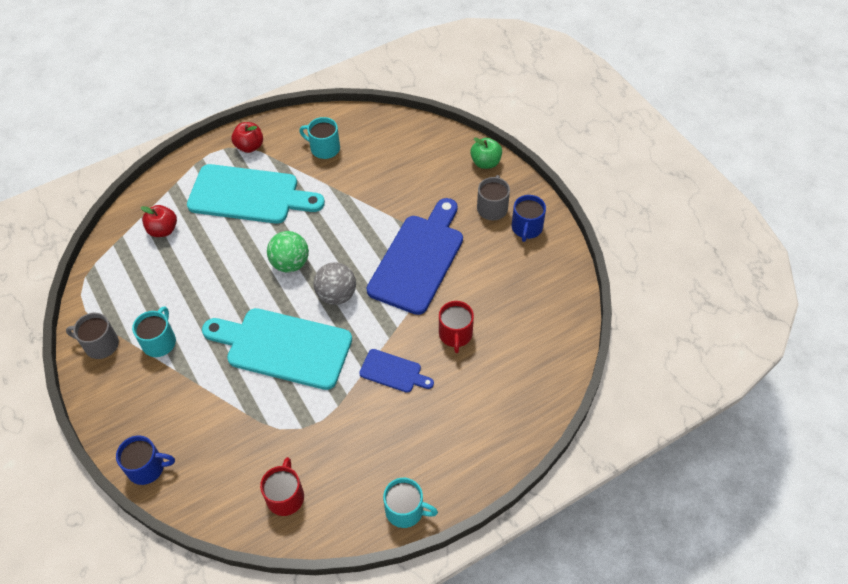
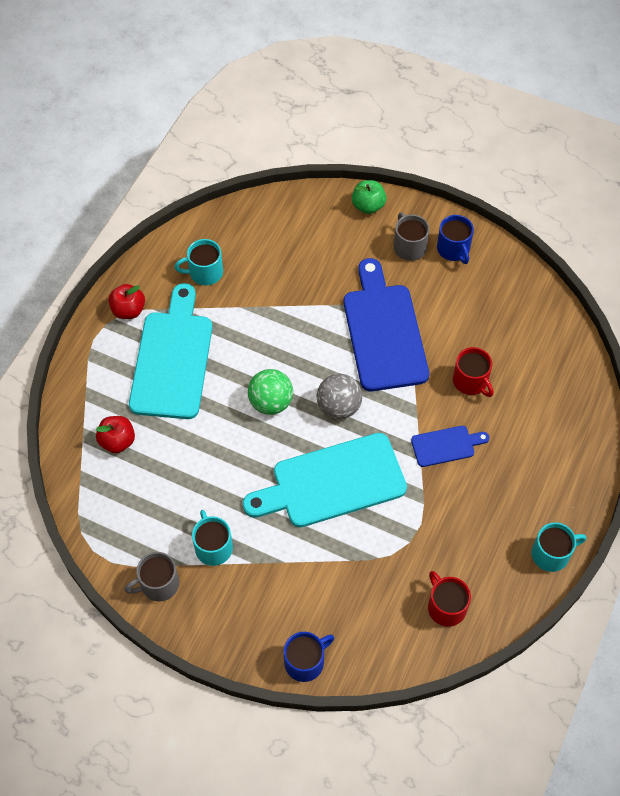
camera: 35 degrees left, 5 degrees up
turquoise cutting board [187,164,325,224] -> turquoise cutting board turned 60 degrees counterclockwise [129,283,212,419]

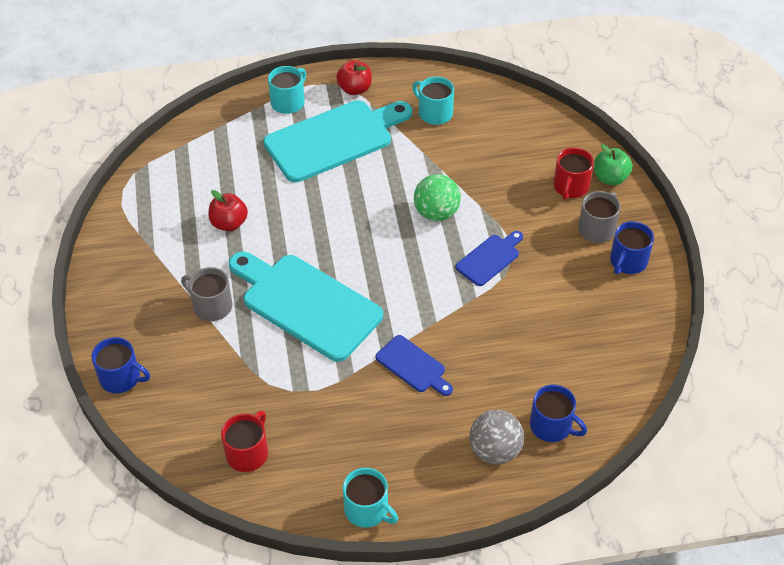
camera: 55 degrees right, 10 degrees down
red apple [96,416,135,453] -> red apple moved to [208,190,248,231]
grey mug [125,552,179,602] -> grey mug moved to [181,267,232,321]
turquoise mug [192,510,233,566] -> turquoise mug moved to [268,66,306,114]
green ball [248,369,293,415] -> green ball moved to [414,174,461,221]
grey ball [317,374,362,419] -> grey ball moved to [470,410,524,464]
blue cutting board [344,258,429,391] -> blue cutting board [455,231,523,286], size x0.49
red mug [453,347,494,397] -> red mug moved to [553,148,594,200]
none -> blue mug [530,385,587,442]

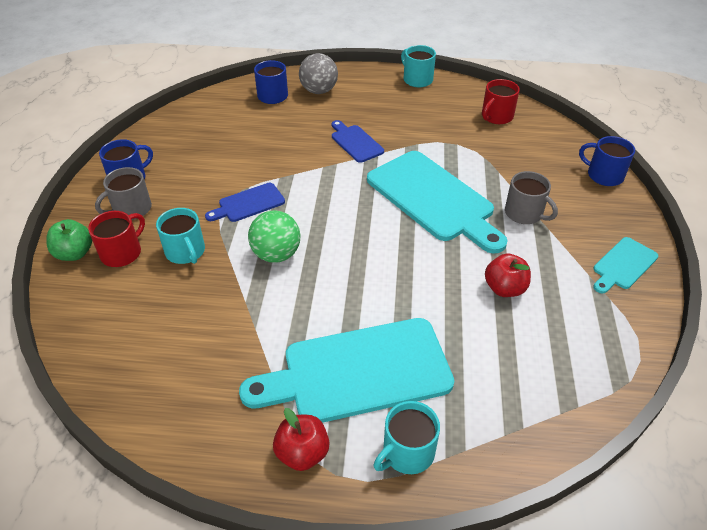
camera: 165 degrees left, 5 degrees down
turquoise mug [412,76,454,125] -> turquoise mug moved to [156,208,205,264]
none -> turquoise cutting board [594,237,658,293]

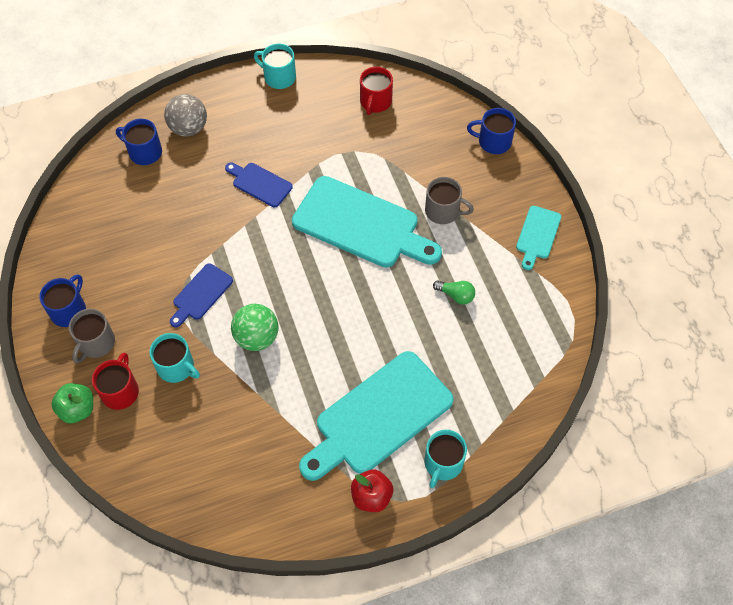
camera: 25 degrees left, 15 degrees up
red apple [485,253,531,297] -> green light bulb [433,280,475,304]

